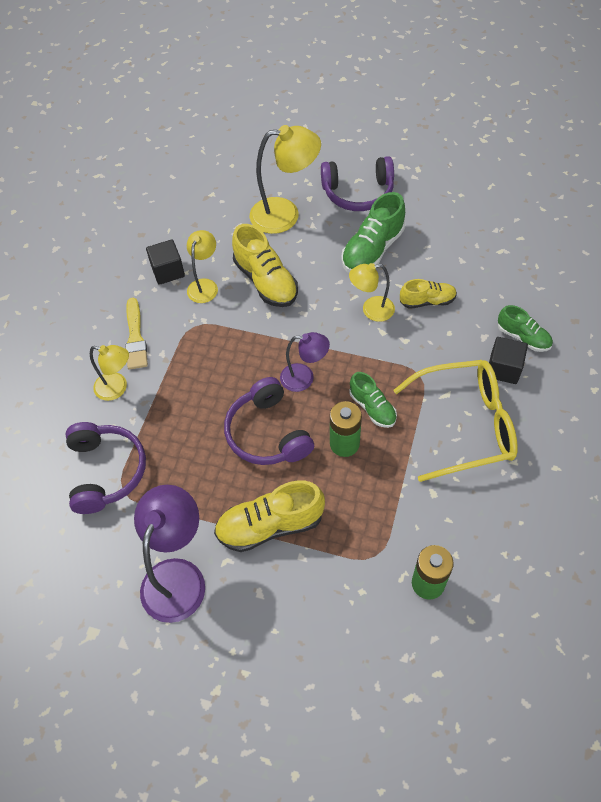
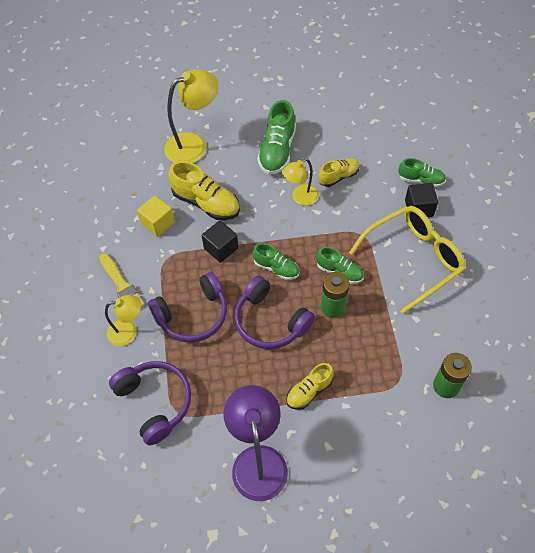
camera: 25 degrees left, 0 degrees up
black cube [146,240,185,285] -> black cube moved to [202,220,238,263]
yellow lamp [187,230,218,303] -> yellow cube [137,196,175,237]
yellow shoe [214,480,325,552] -> yellow shoe [286,363,334,410], size x0.61
purple lamp [280,332,330,392] -> green shoe [252,243,299,280]
purple headphones [321,156,394,211] -> purple headphones moved to [148,272,227,343]

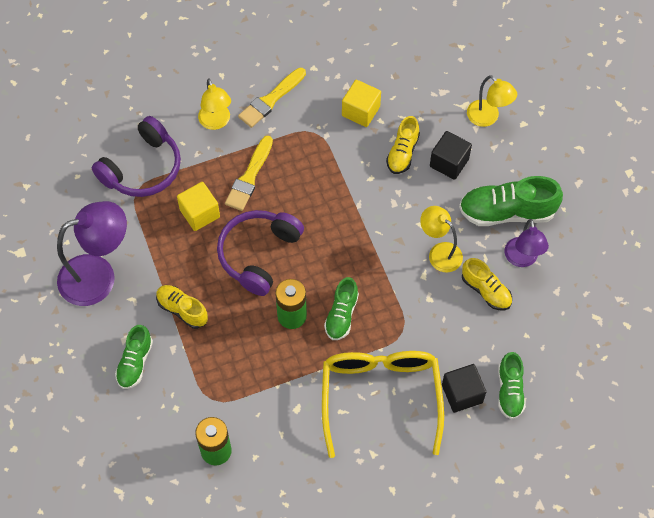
camera: 75 degrees right, 5 degrees up
purple headphones [148,272,227,343] -> yellow brush [225,136,273,211]
yellow lamp [164,69,218,163] -> yellow lamp [467,75,517,127], size x0.60
yellow shoe [169,161,240,220] -> yellow shoe [386,116,420,174], size x0.61
black cube [202,220,238,263] -> black cube moved to [430,131,472,180]
green shoe [252,243,299,280] -> green shoe moved to [115,325,153,389]
yellow glasses [349,206,466,314] -> yellow glasses turned 135 degrees counterclockwise [322,351,444,458]
none -> yellow cube [177,182,220,231]
none -> purple lamp [505,219,549,267]

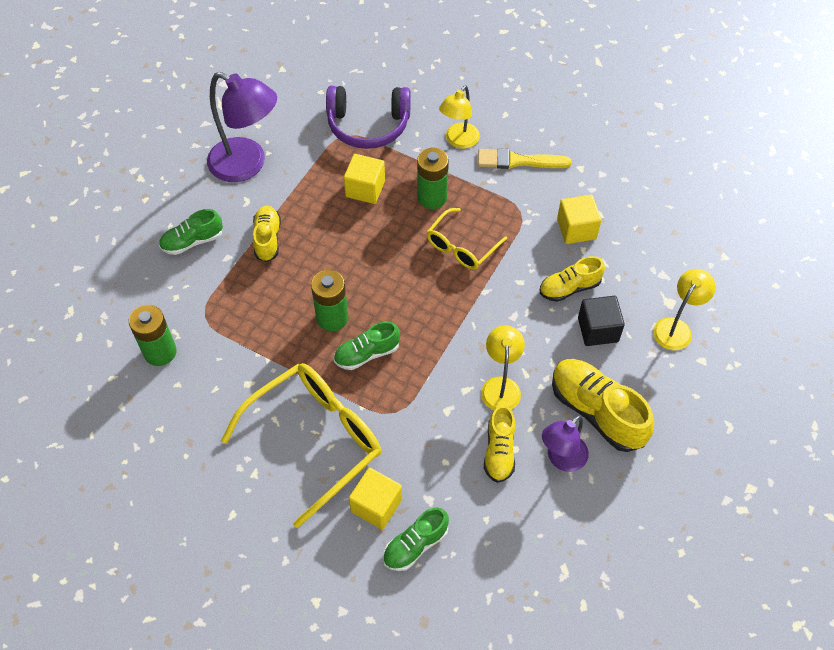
camera: 50 degrees right, 5 degrees down
purple headphones [217,210,304,296] -> none
yellow brush [225,136,273,211] -> green battery [417,148,449,209]
black cube [442,364,486,413] -> yellow cube [349,468,402,530]
green shoe [459,176,563,226] -> yellow shoe [552,359,654,452]
yellow lamp [467,75,517,127] -> yellow lamp turned 150 degrees counterclockwise [653,269,716,350]
none -> yellow glasses [427,208,507,270]

